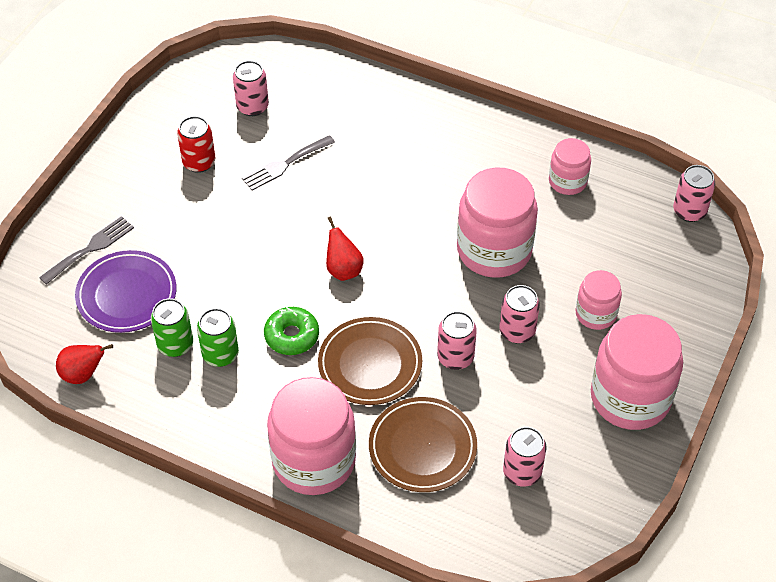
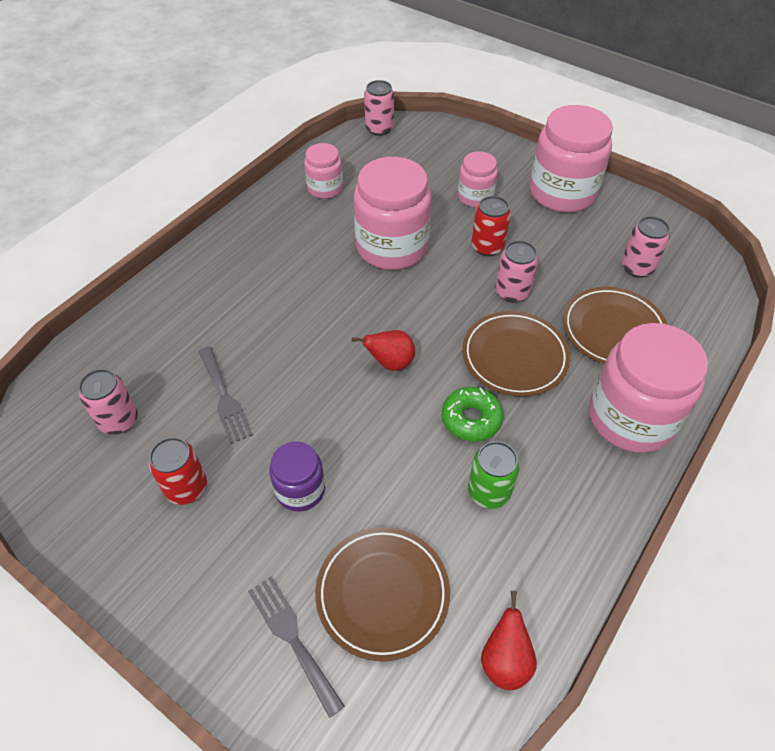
camera: 80 degrees left, 0 degrees up
purple plate [75,250,176,333] -> brown plate [315,527,450,661]
green can [151,298,193,357] -> none
pink can [499,285,540,343] -> red can [471,196,511,256]
none -> purple jar [269,441,325,512]

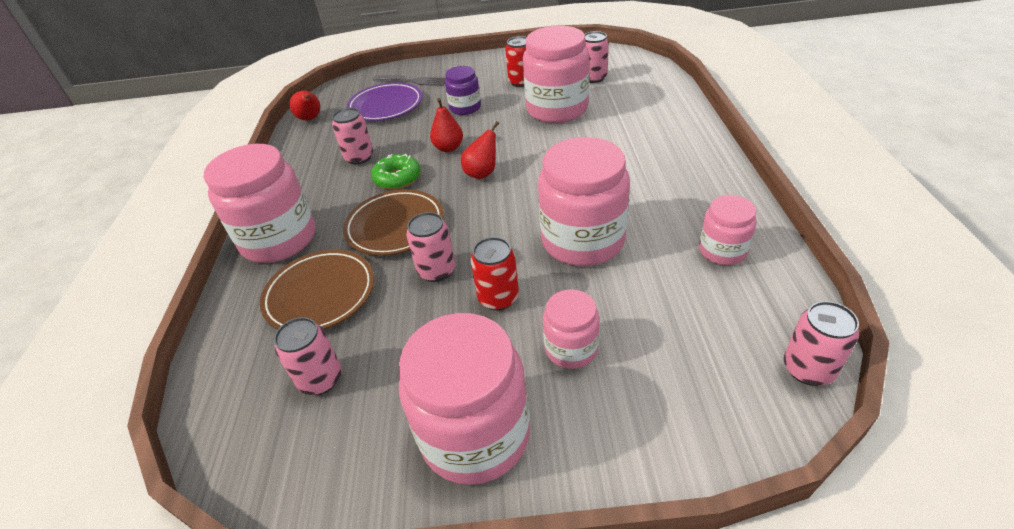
camera: 145 degrees right, 10 degrees down
grey fork [198,346,253,444] -> pink jar [523,26,590,123]
brown plate [315,527,450,661] -> purple plate [346,82,422,121]
green can [468,441,520,509] -> pink can [332,108,373,164]
none -> red pear [430,98,463,152]

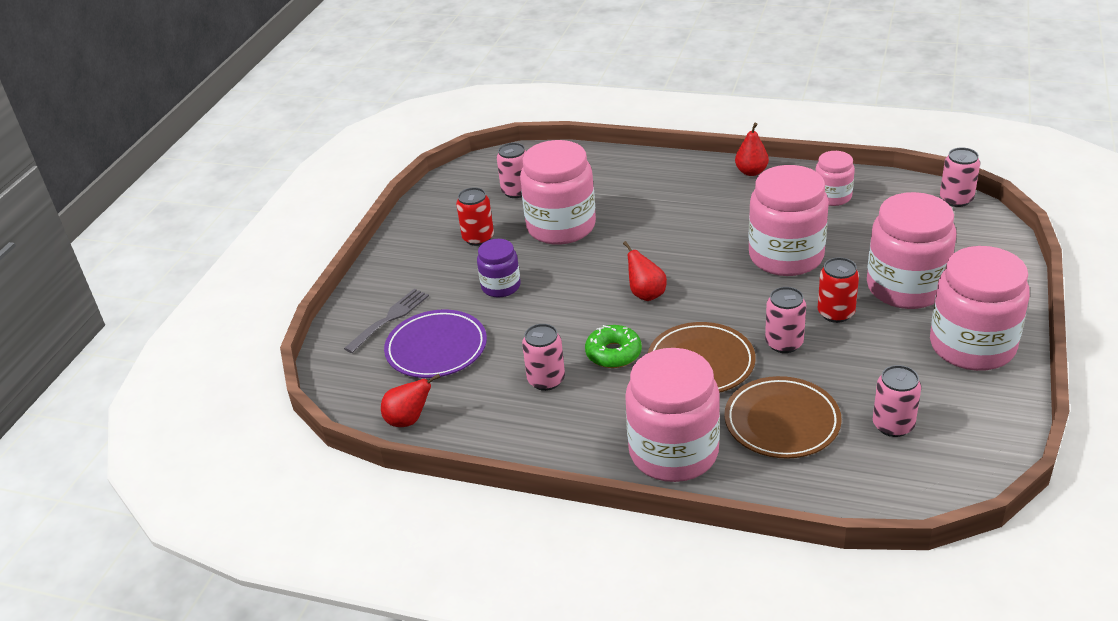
camera: 70 degrees left, 5 degrees down
red pear [430,98,463,152] -> red pear moved to [735,123,769,176]
pink jar [543,289,600,369] -> pink jar [867,192,956,309], size x1.87

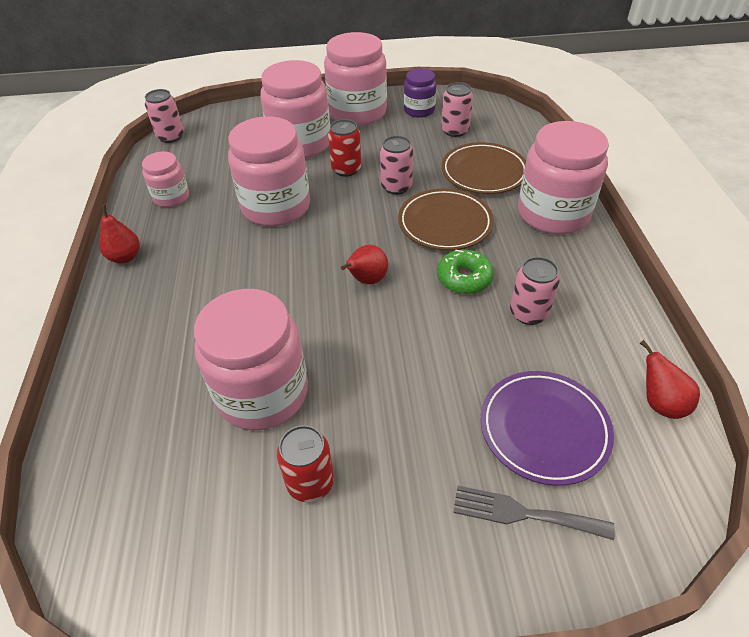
camera: 115 degrees left, 10 degrees up
purple jar [477,239,521,297] -> purple jar moved to [404,69,436,118]
pink can [497,143,526,198] -> none

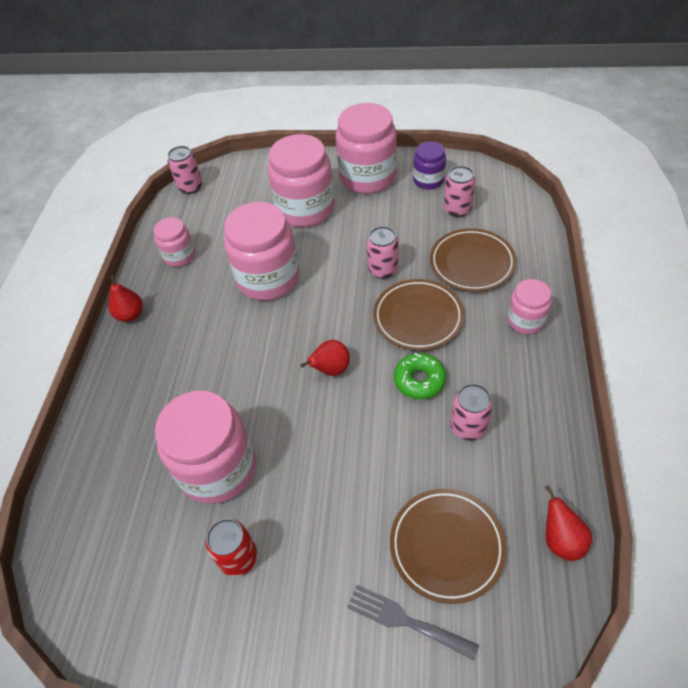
camera: 15 degrees right, 5 degrees up
red can [328,119,362,177] -> none
purple plate [481,371,614,486] -> brown plate [390,489,506,604]
pink jar [518,121,609,235] -> pink jar [507,279,552,334], size x0.54

